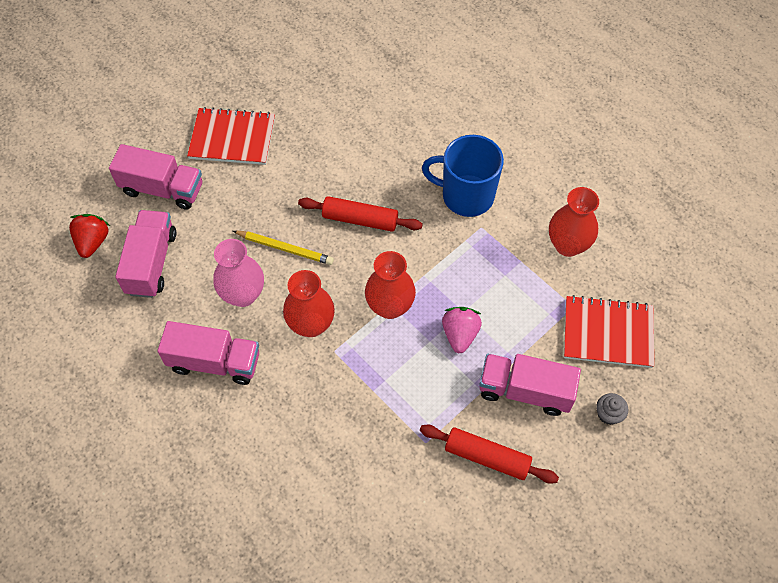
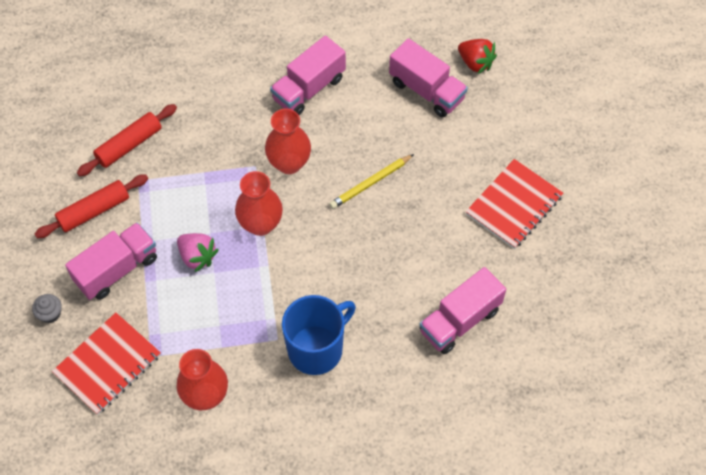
camera: 125 degrees right, 0 degrees up
pink truck [109,144,202,210] -> pink truck moved to [419,267,506,354]
pink vase [213,239,264,307] -> none
red rolling pin [298,196,423,232] -> red rolling pin moved to [77,104,177,176]

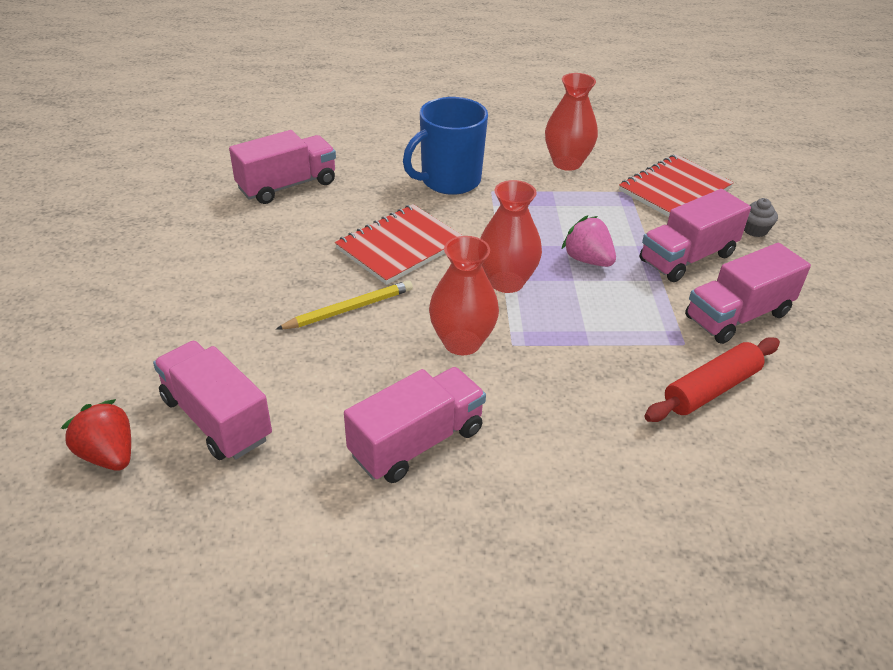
camera: 175 degrees left, 20 degrees down
red rolling pin [35,174,148,238] -> pink truck [685,243,811,344]
red notebook [466,159,563,249] -> red notebook moved to [335,204,463,285]

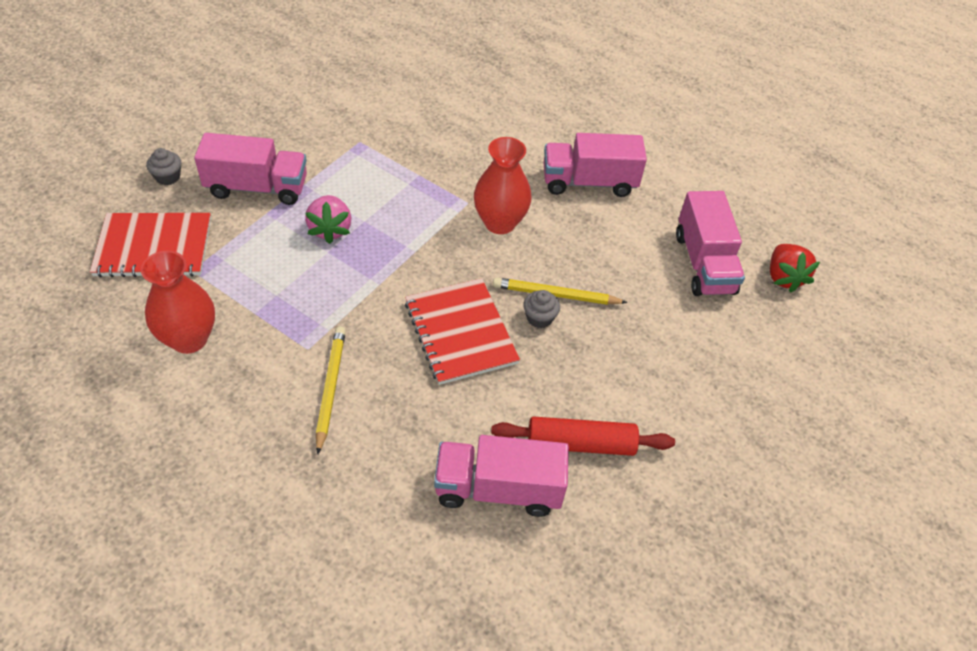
camera: 145 degrees left, 10 degrees up
red notebook [335,204,463,285] -> red notebook turned 75 degrees clockwise [405,278,520,385]
blue mug [403,97,488,195] -> yellow pencil [316,327,346,455]
red vase [480,180,542,293] -> none
red rolling pin [644,337,780,422] -> red rolling pin moved to [491,416,675,456]
pink truck [685,243,811,344] -> none
none -> grey cupcake [523,290,560,328]

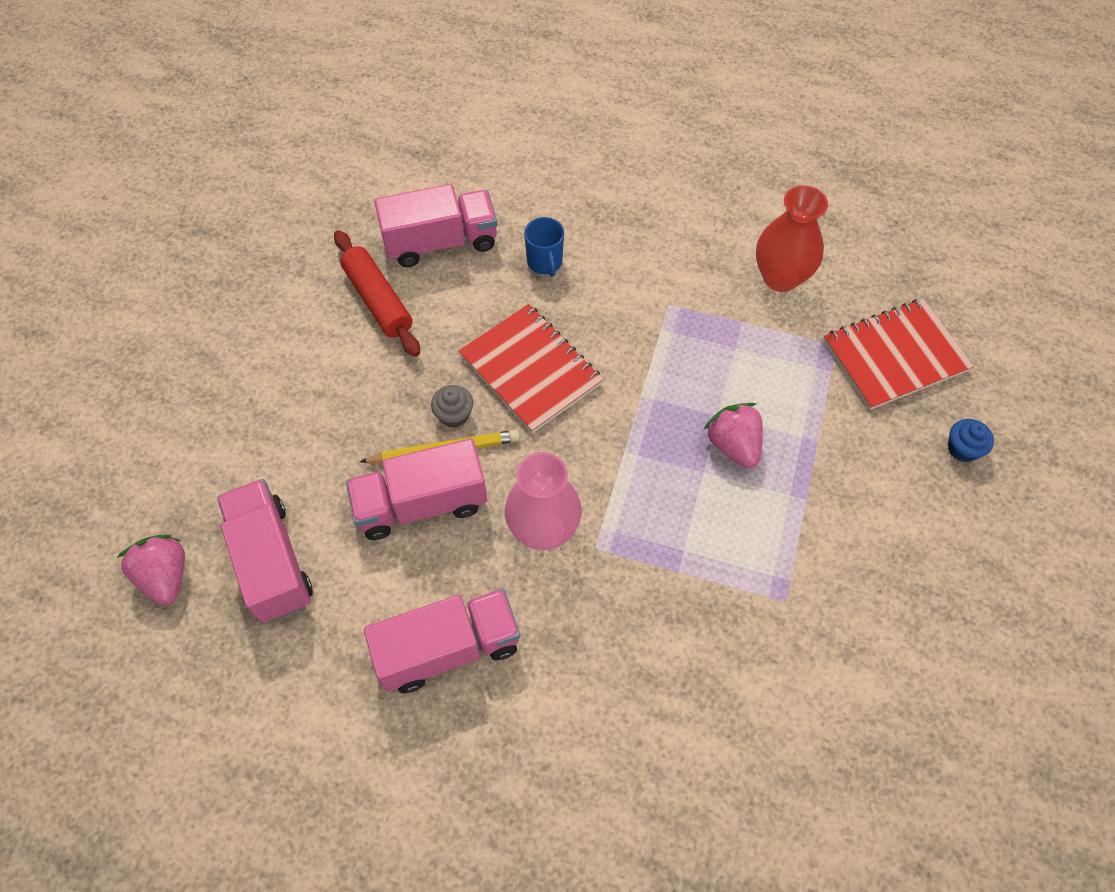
camera: 165 degrees right, 10 degrees up
grey cupcake [146,148,181,185] -> blue cupcake [948,419,994,462]
pink truck [194,133,307,205] -> pink truck moved to [346,439,488,540]
yellow pencil [316,327,346,455] -> none
red vase [474,137,532,234] -> pink vase [505,452,582,550]
red rolling pin [491,416,675,456] -> red rolling pin turned 75 degrees clockwise [334,230,420,357]
red strawberry [770,244,820,293] -> pink strawberry [117,534,185,605]
none -> blue mug [524,217,564,277]

